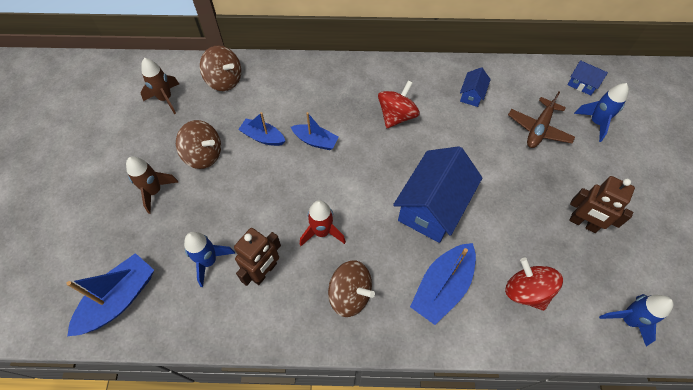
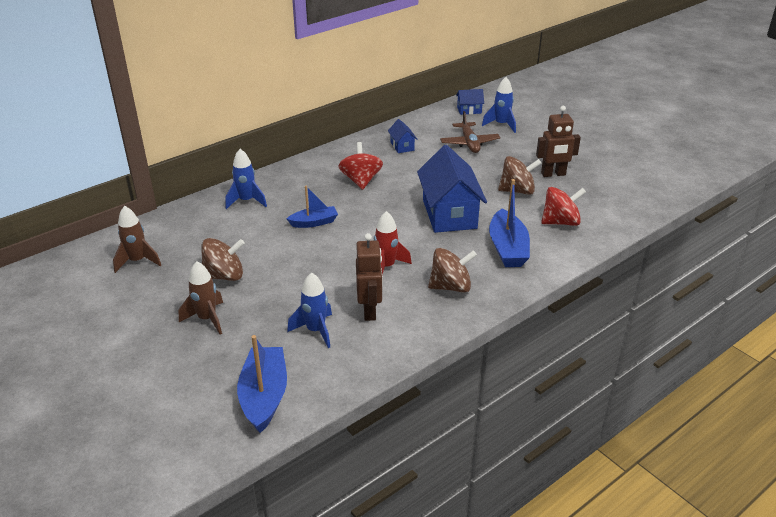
camera: 40 degrees left, 25 degrees down
brown spinning top [200,46,241,91] -> brown spinning top moved to [498,156,541,195]
blue boat [238,112,285,146] -> none
red spinning top [505,258,563,311] -> red spinning top turned 150 degrees clockwise [541,187,586,226]
blue rocket [599,294,673,346] -> blue rocket moved to [225,149,267,209]

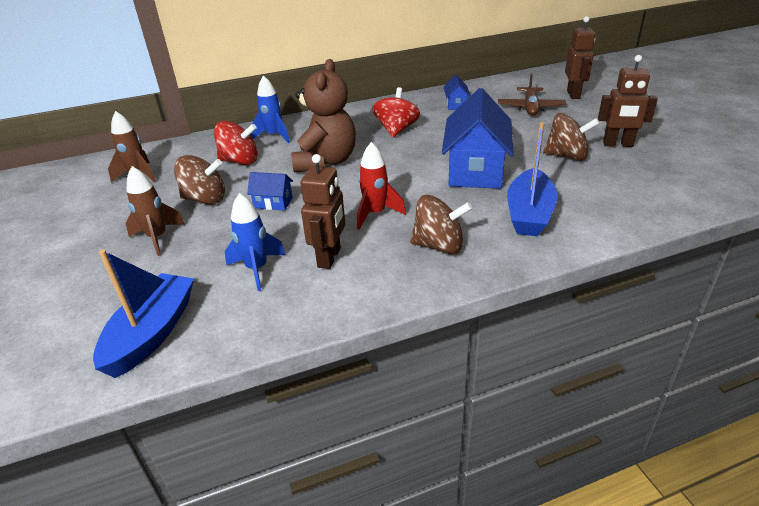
camera: 20 degrees right, 0 degrees up
blue boat [287,186,338,228] -> brown teddy bear [291,59,356,172]
blue house [456,89,484,115] -> blue house moved to [247,172,293,211]
blue rocket [482,77,516,133] -> brown robot [565,16,595,99]
red spinning top [541,187,586,226] -> red spinning top moved to [214,121,258,165]

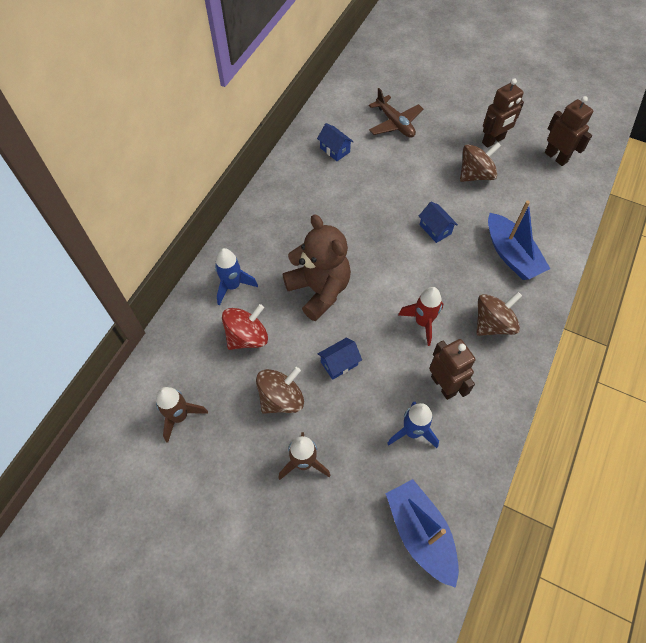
camera: 45 degrees left, 25 degrees up
red spinning top [372,87,420,138] -> none
blue house [442,88,514,189] -> blue house [419,202,458,243], size x0.45
brown robot [565,16,595,99] -> brown robot moved to [545,96,593,166]

